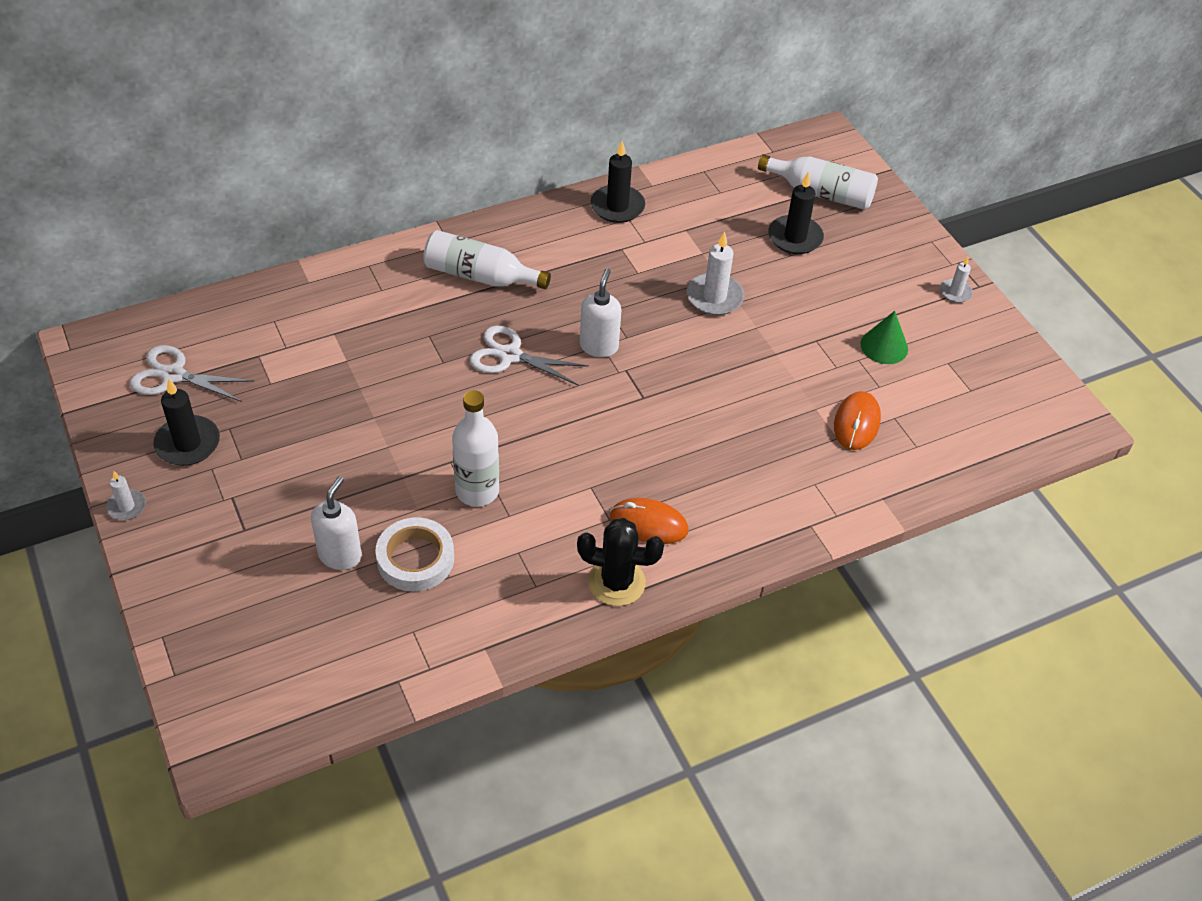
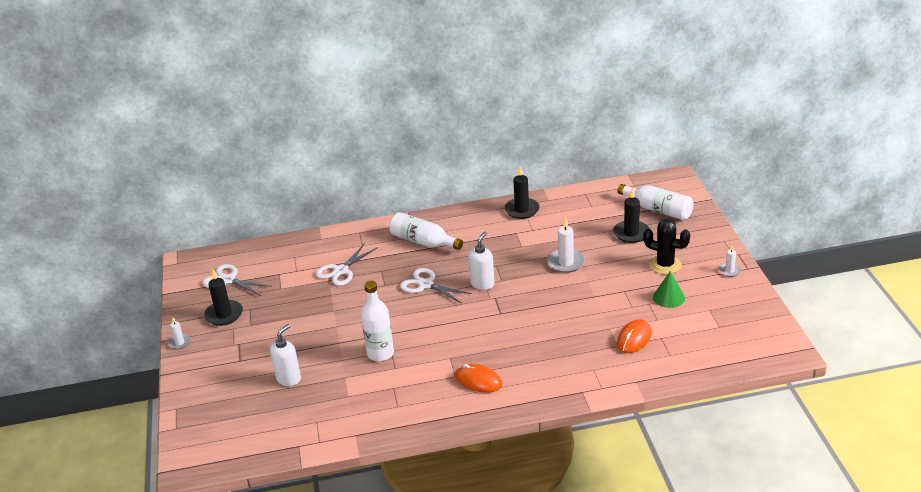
camera: 20 degrees right, 15 degrees down
white tape [375,517,454,591] -> none
black cactus [577,518,664,606] -> black cactus moved to [643,219,690,274]
none -> white scissors [316,243,378,286]

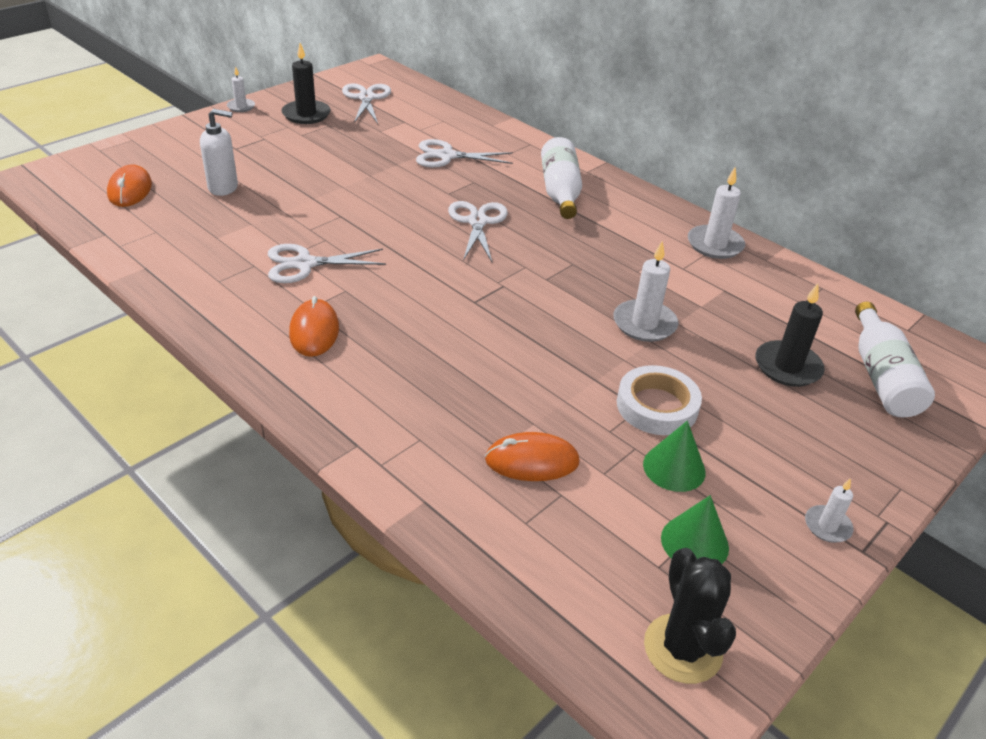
camera: 50 degrees right, 5 degrees up
white bottle [361,281,394,361] -> none
white soap dispenser [468,231,495,290] -> none
black candle [504,166,540,219] -> white candle [688,167,745,259]
black cactus [643,219,690,274] -> black cactus moved to [644,548,736,684]
none -> orange mouse [107,164,152,207]
none -> white scissors [268,244,386,283]
none -> white tape [617,365,702,435]
none -> green cone [661,495,729,564]

